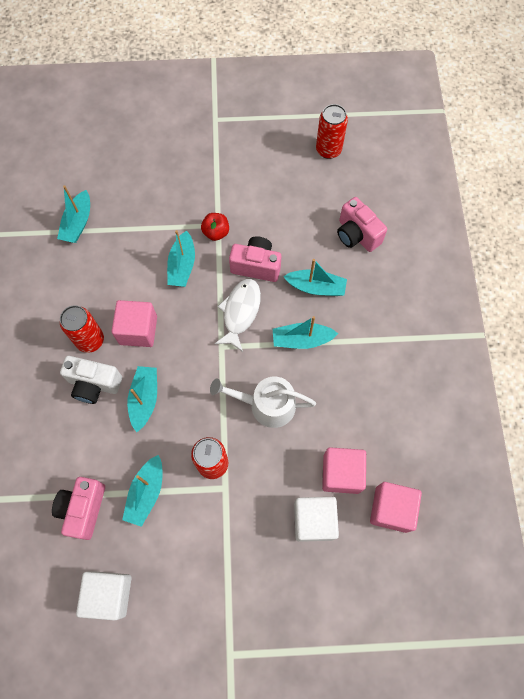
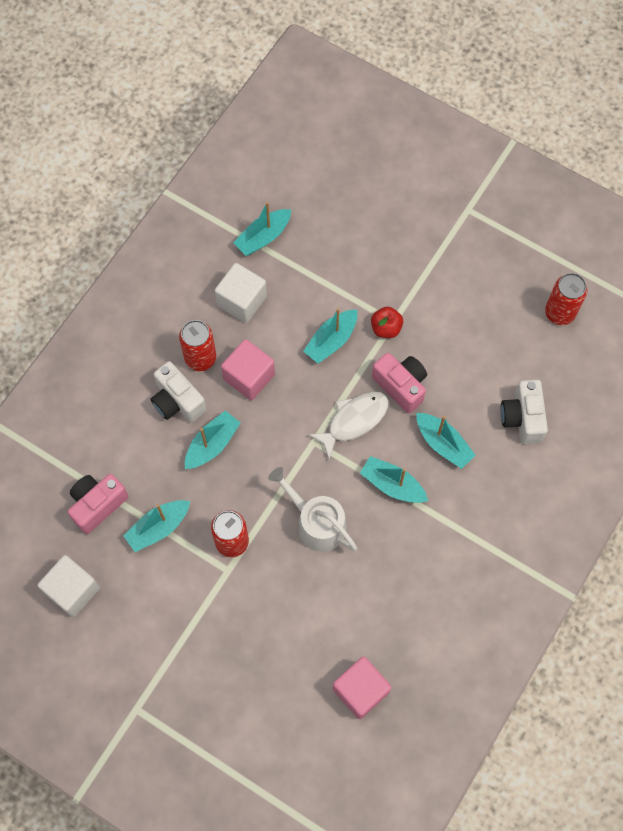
camera: 35 degrees right, 0 degrees up
white cube [294,497,339,542] -> white cube moved to [215,263,267,323]
pink cube [322,447,366,494] -> none
pink camera [337,197,387,252] -> white camera [501,380,548,444]

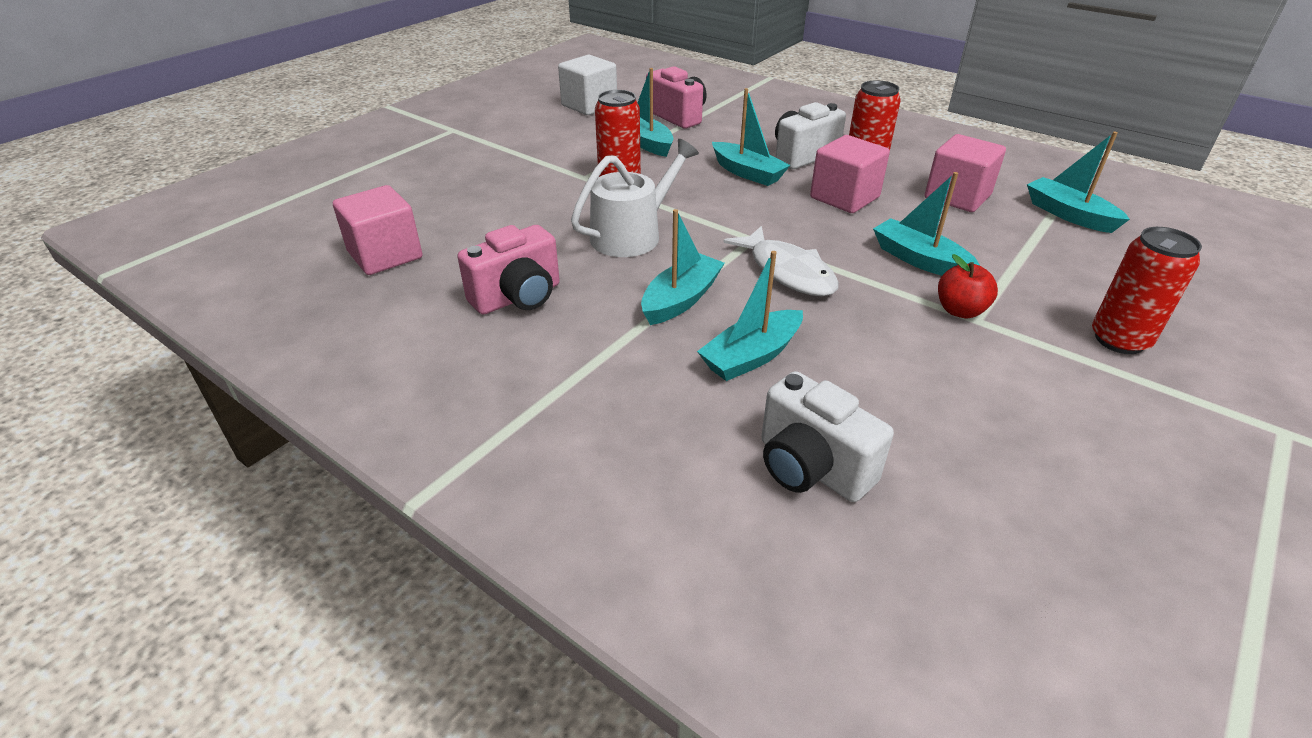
camera: 95 degrees right, 30 degrees down
white cube [215,263,267,323] -> pink cube [925,134,1006,212]
pink camera [372,353,427,413] -> pink camera moved to [457,225,560,314]
white camera [501,380,548,444] -> white camera turned 135 degrees counterclockwise [761,371,894,502]
red can [545,273,587,325] -> red can moved to [1092,227,1202,354]

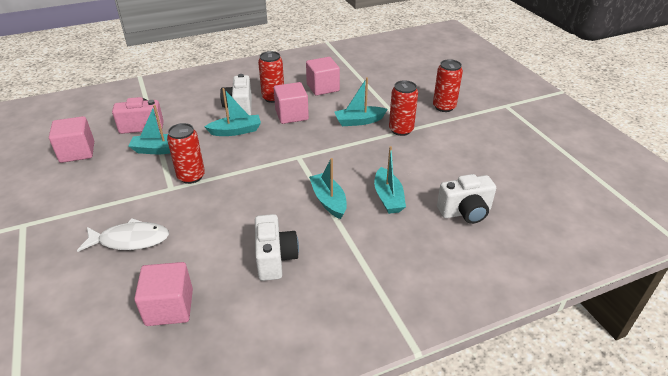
camera: 60 degrees left, 0 degrees up
pink camera [457,225,560,314] -> white camera [255,214,299,281]
white cube [558,55,617,115] -> pink cube [49,116,94,163]
white watering can [571,139,699,257] -> none
white fish [723,226,839,296] -> white fish moved to [77,218,169,252]
red apple [938,254,998,318] -> red can [389,80,418,136]
turquoise boat [1027,132,1130,233] -> none

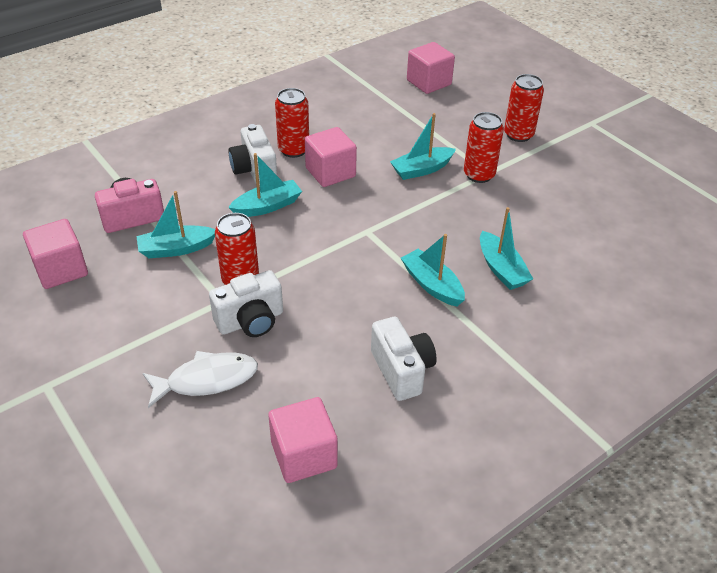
camera: 15 degrees left, 5 degrees up
pink cube [306,57,340,96] -> pink cube moved to [407,42,455,94]
white camera [437,174,496,224] -> white camera moved to [209,270,283,337]

